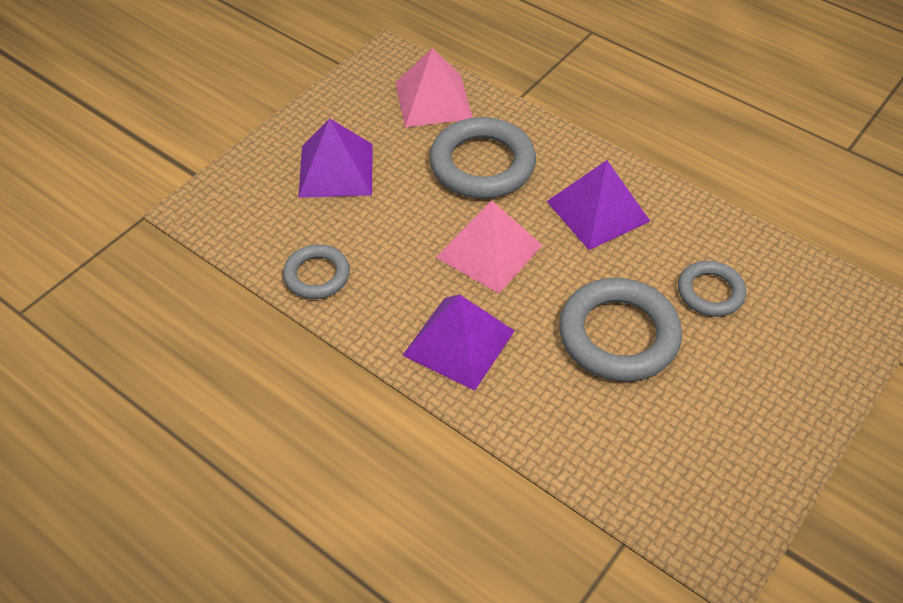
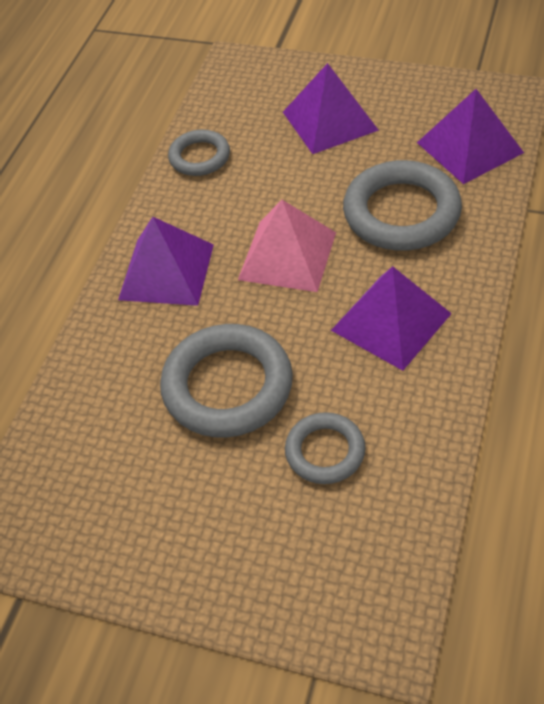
camera: 75 degrees right, 0 degrees up
pink pyramid [395,48,473,127] -> purple pyramid [417,89,524,184]

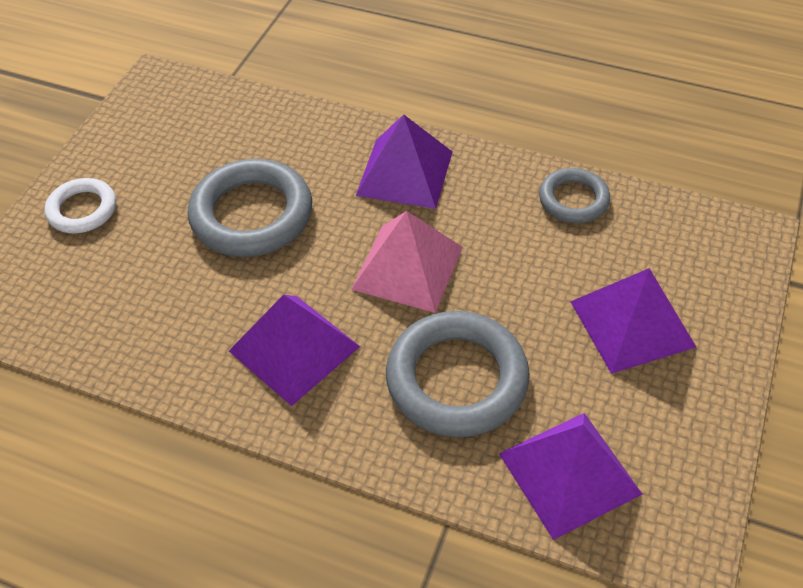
camera: 90 degrees right, 0 degrees up
grey ring [285,412,366,484] -> none
none -> white ring [44,178,116,233]

